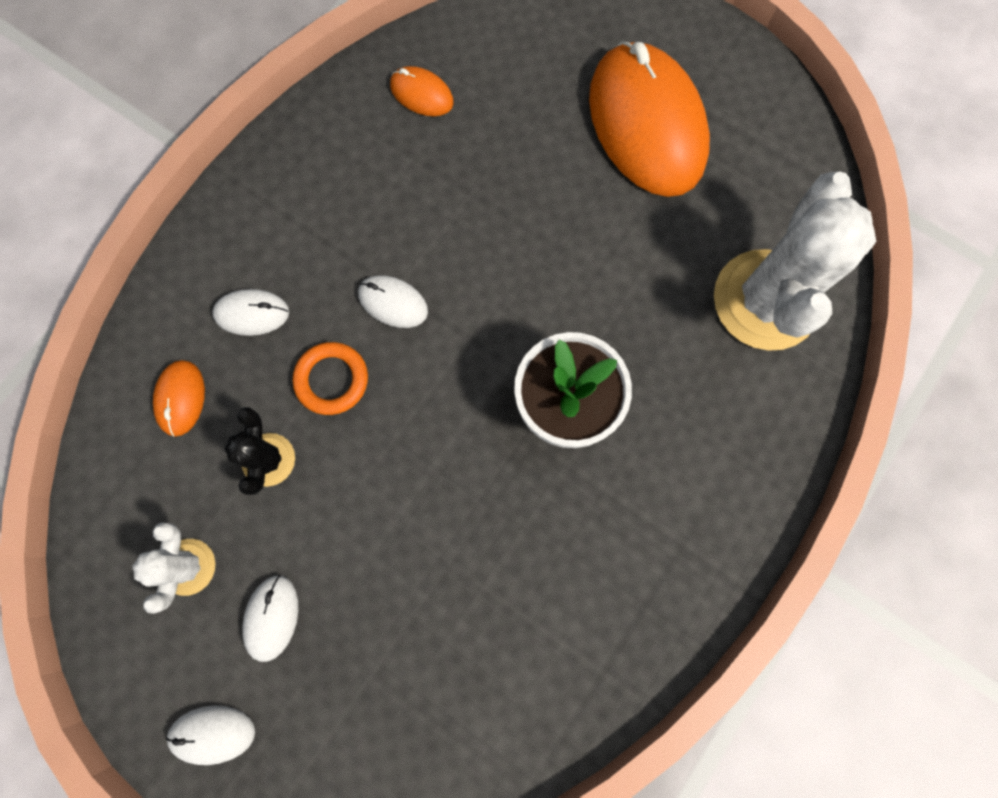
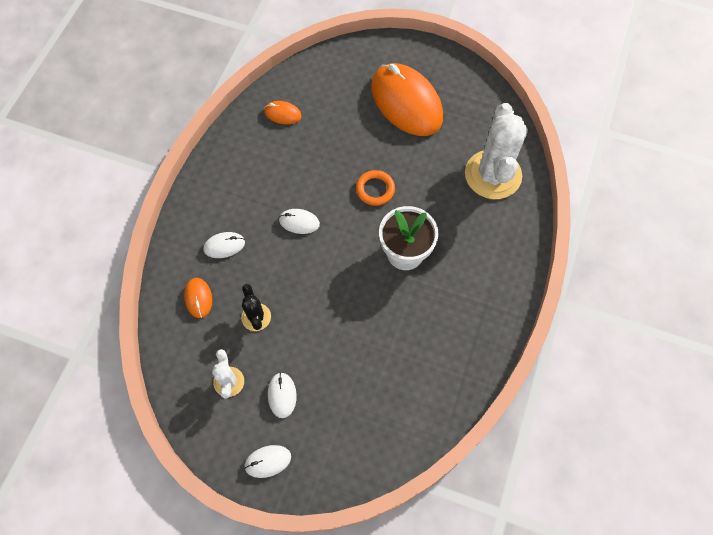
camera: 15 degrees left, 10 degrees down
orange ring [293,342,368,415] -> orange ring moved to [356,170,395,206]

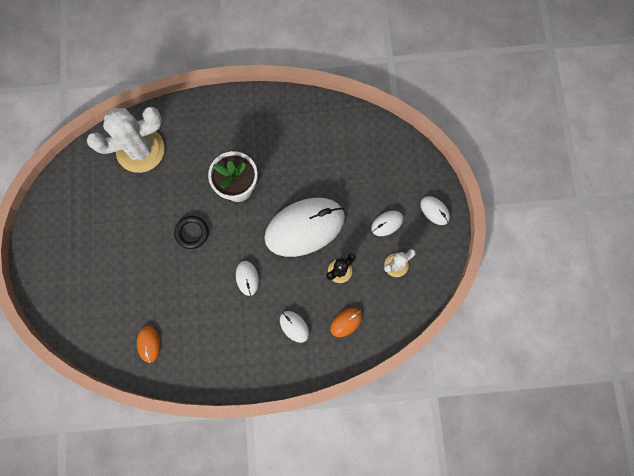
camera: 115 degrees left, 10 degrees up
orange ring [356,170,395,206] -> black ring [174,216,209,249]
orange mouse [371,63,443,136] -> none
none -> white mouse [264,198,345,257]

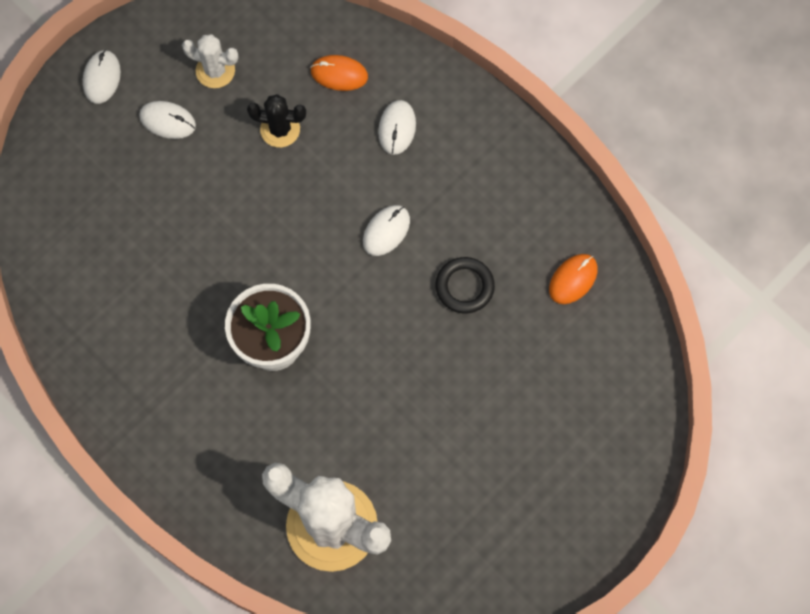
camera: 130 degrees left, 5 degrees down
black ring [174,216,209,249] -> black ring moved to [435,257,495,313]
white mouse [264,198,345,257] -> none

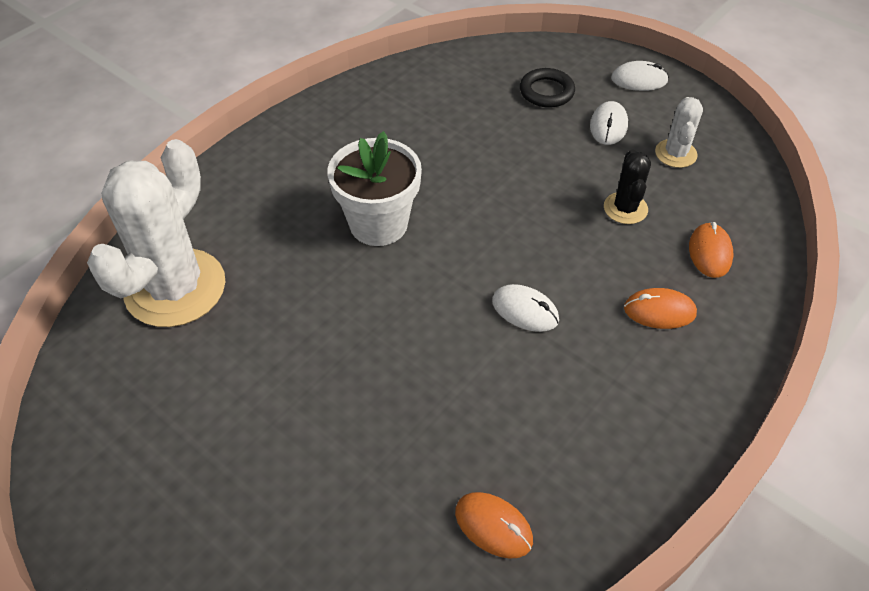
camera: 85 degrees right, 20 degrees down
white mouse [378,100,416,155] -> orange mouse [624,288,697,329]
black ring [435,257,495,313] -> black ring moved to [520,68,575,108]

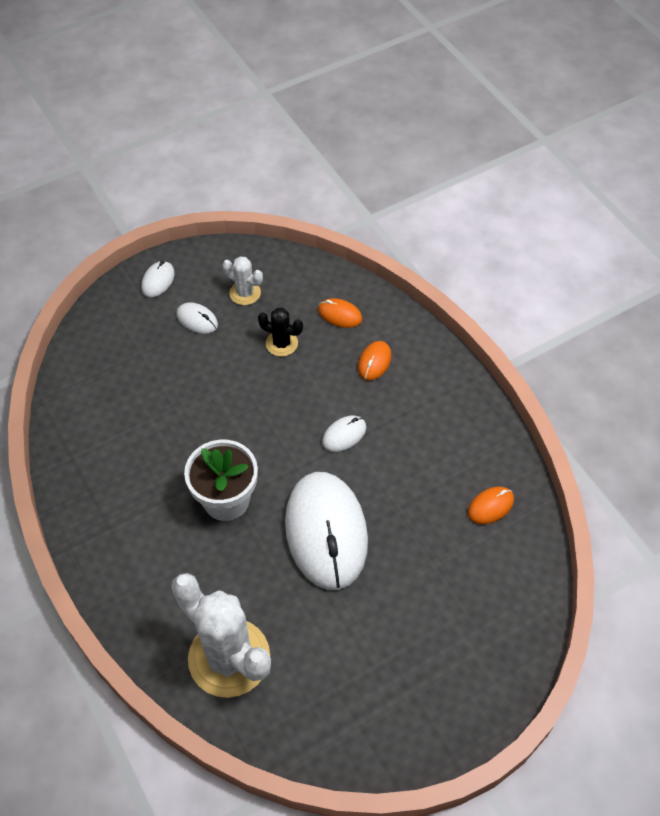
camera: 70 degrees left, 5 degrees up
black ring [520,68,575,108] -> none
none -> white mouse [285,472,368,590]

